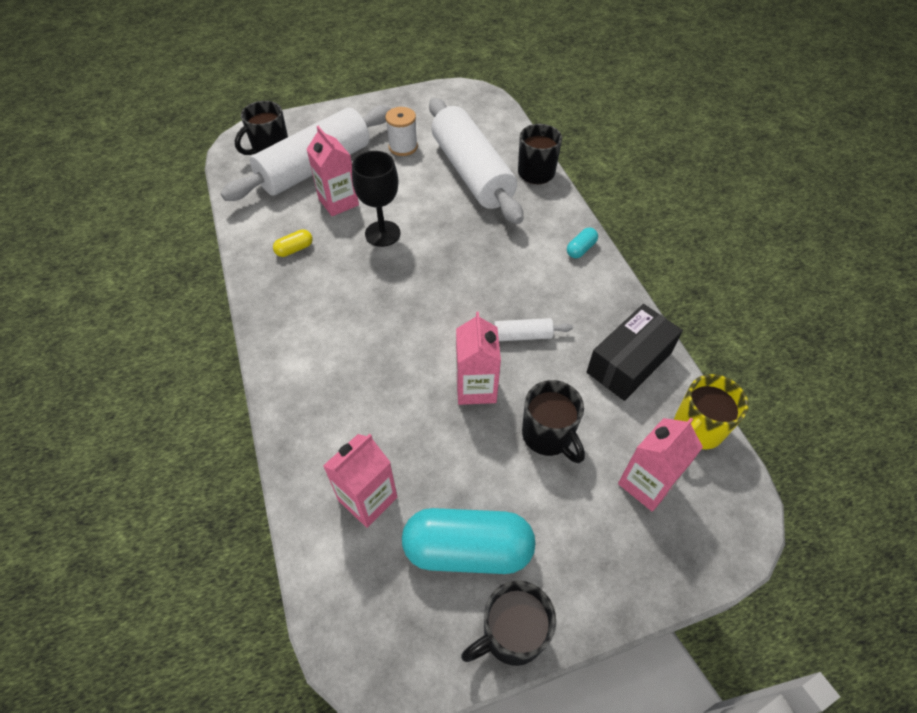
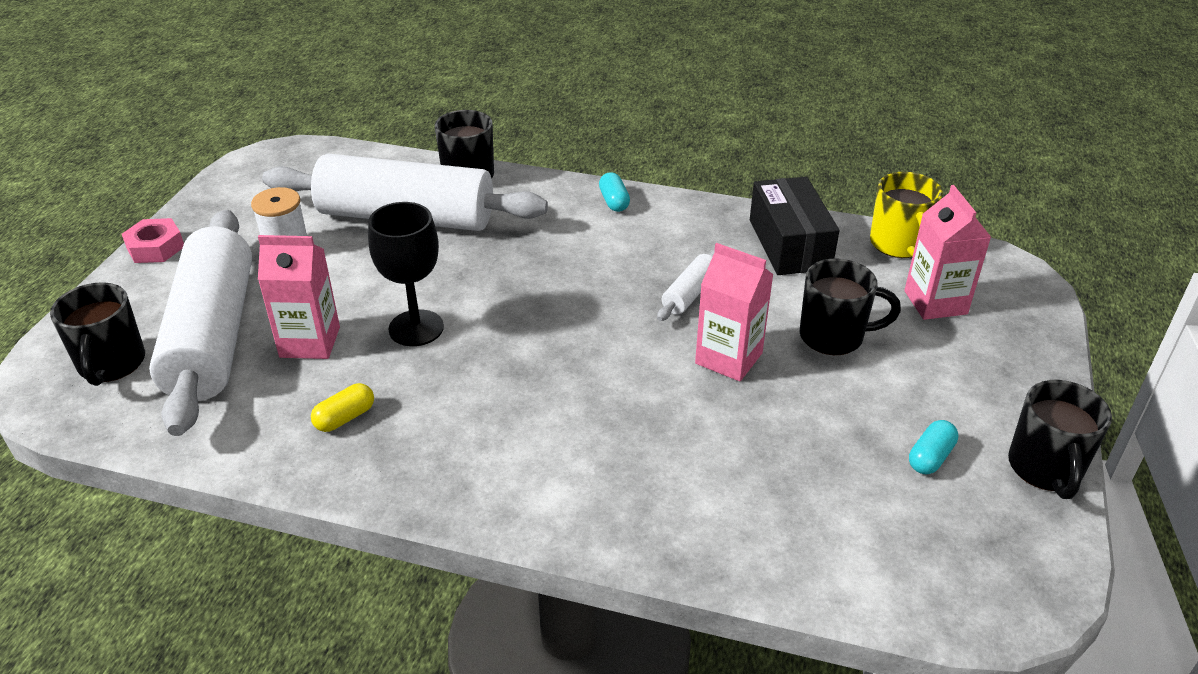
camera: 55 degrees left, 15 degrees down
yellow capsule [273,229,313,257] -> yellow capsule turned 45 degrees clockwise [311,383,374,432]
pink carton [323,433,397,528] -> none
turquoise capsule [402,508,535,574] -> turquoise capsule [909,420,958,475], size x0.43
none -> pink nut [122,218,184,263]

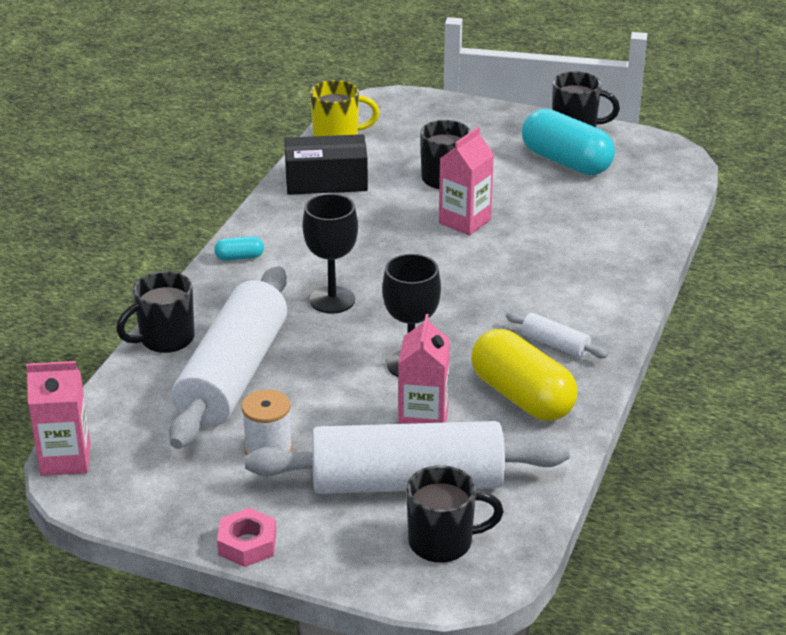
camera: 85 degrees left, 5 degrees down
yellow capsule [311,383,374,432] -> yellow capsule [471,329,577,421], size x2.31
white rolling pin [657,250,715,321] -> white rolling pin moved to [506,312,608,358]
pink carton [904,185,991,320] -> pink carton moved to [26,361,91,476]
turquoise capsule [909,420,958,475] -> turquoise capsule [522,109,615,175], size x2.31
none -> black goblet [303,194,358,314]

